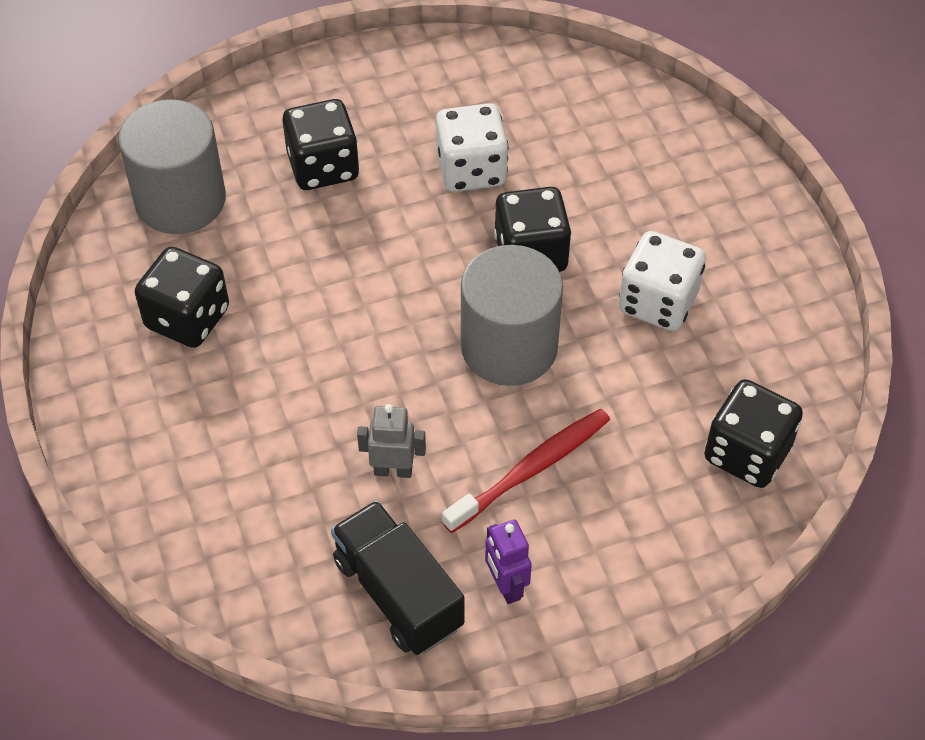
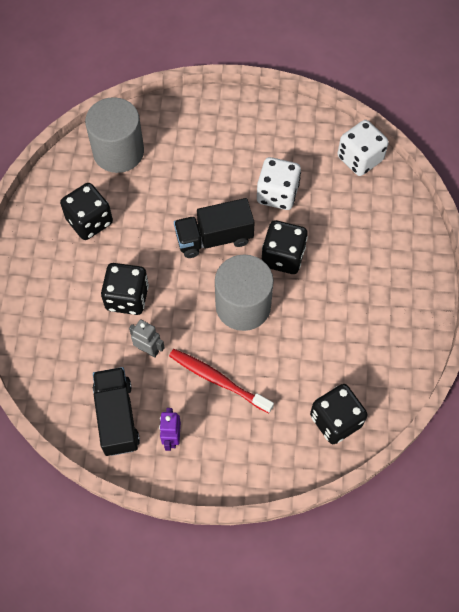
camera: 25 degrees right, 10 degrees up
black dice [282,99,359,190] -> black dice moved to [101,263,149,315]
red toothbrush [442,409,610,533] -> red toothbrush turned 135 degrees counterclockwise [169,349,274,413]
white dice [618,231,706,331] -> white dice moved to [337,120,389,176]
none -> black truck [174,198,255,258]

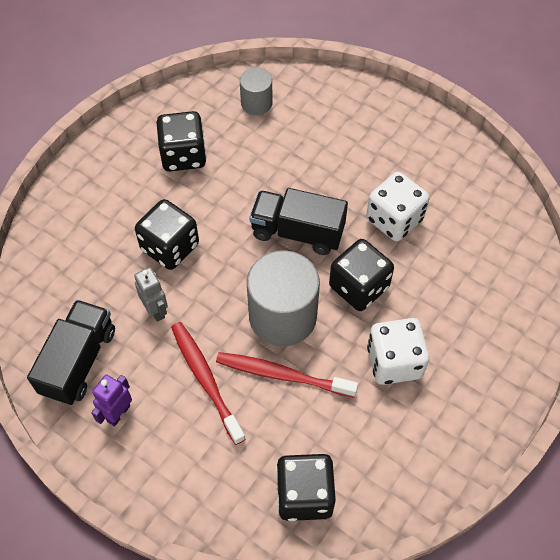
camera: 30 degrees right, 5 degrees down
grey cylinder [85,97,144,173] -> grey cylinder [240,68,273,115], size x0.54
white dice [337,120,389,176] -> white dice moved to [367,318,429,385]
none -> red toothbrush [216,352,358,398]

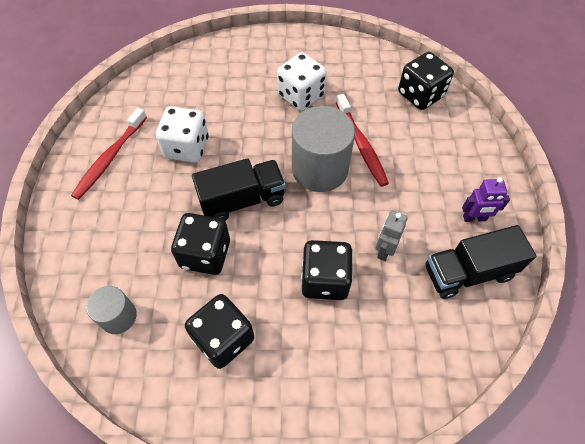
camera: 125 degrees left, 0 degrees up
red toothbrush [171,322,245,445] -> red toothbrush moved to [71,108,147,200]
black truck [249,188,348,255] -> black truck turned 90 degrees counterclockwise [192,158,286,221]
black dice [329,239,394,311] -> black dice moved to [171,213,230,275]

